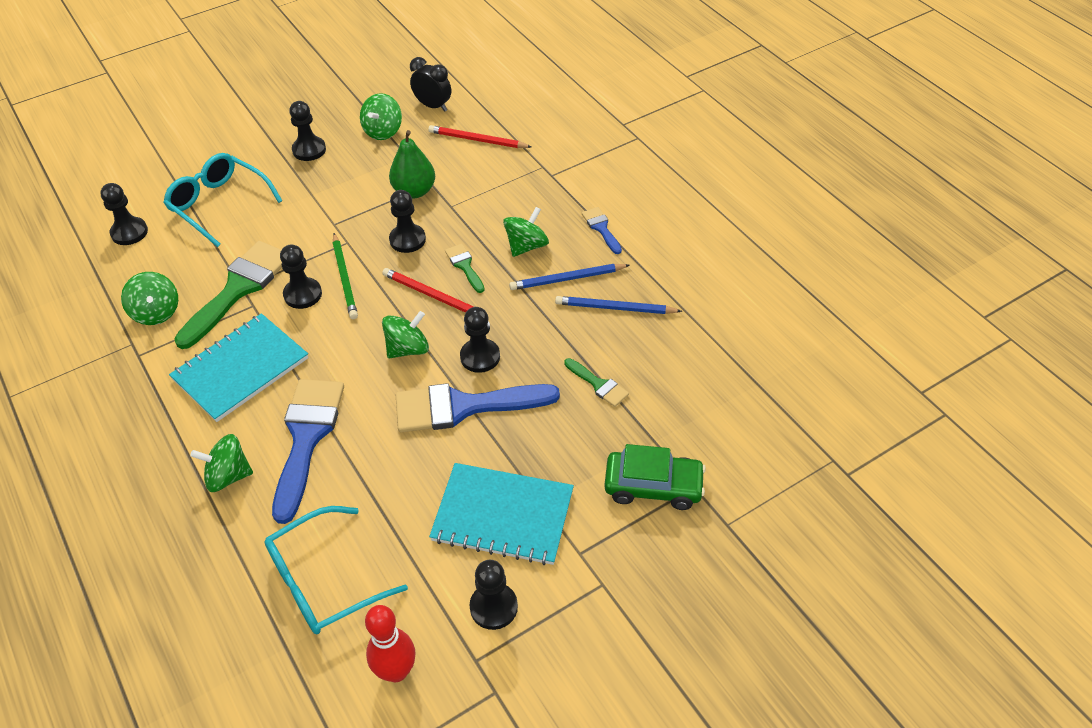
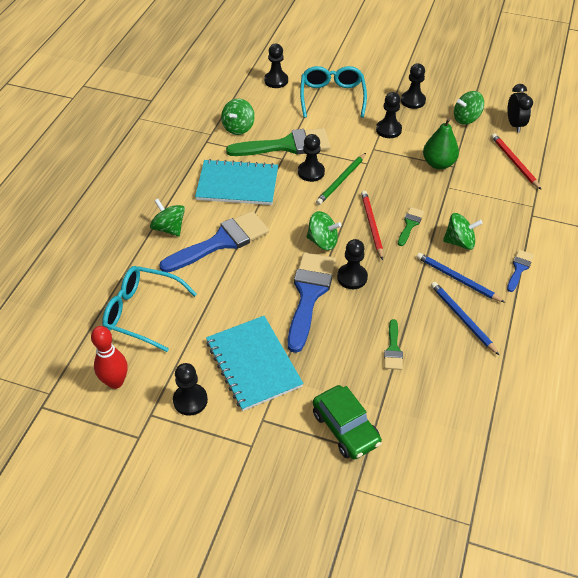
camera: 50 degrees right, 0 degrees up
black pawn [389,190,426,253] -> black pawn moved to [376,92,402,138]
blue brush [396,383,560,432] -> blue brush turned 60 degrees clockwise [288,252,336,353]

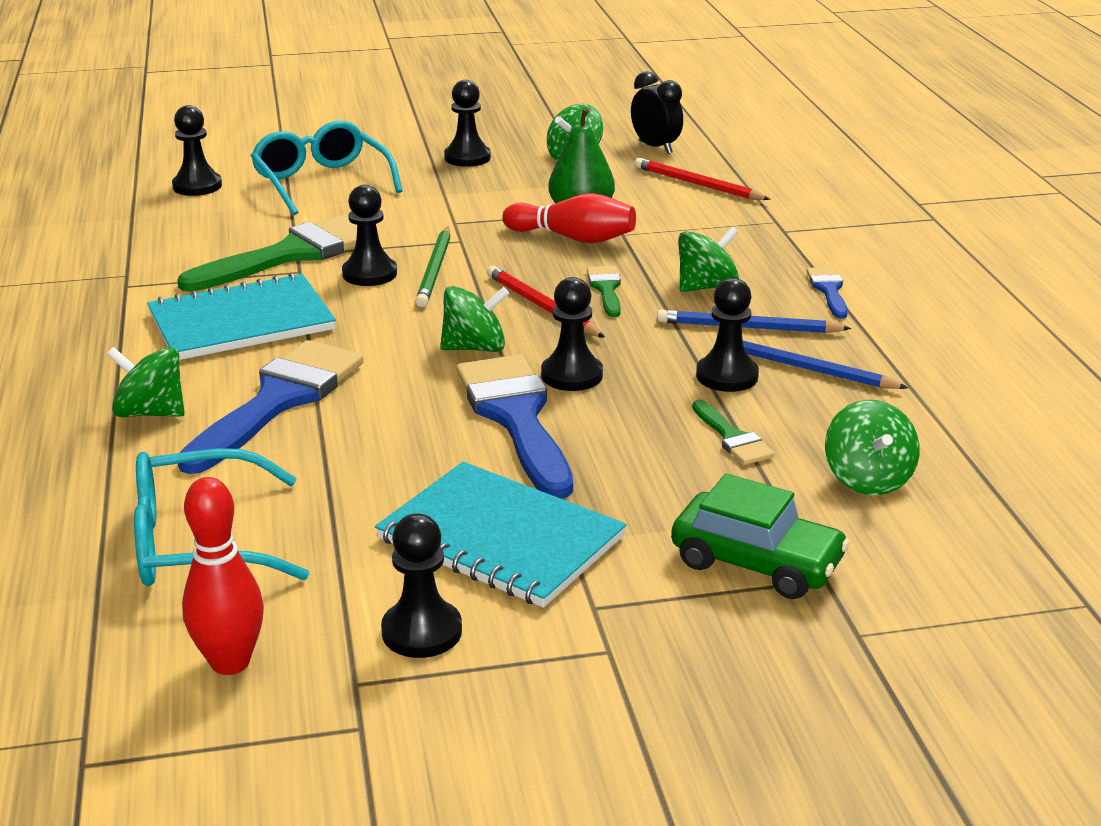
camera: 30 degrees left, 20 degrees down
green spinning top [221,99,255,135] -> green spinning top moved to [825,400,920,495]
black pawn [376,92,402,138] -> black pawn moved to [696,278,759,392]
none -> red bowling pin [502,193,636,243]

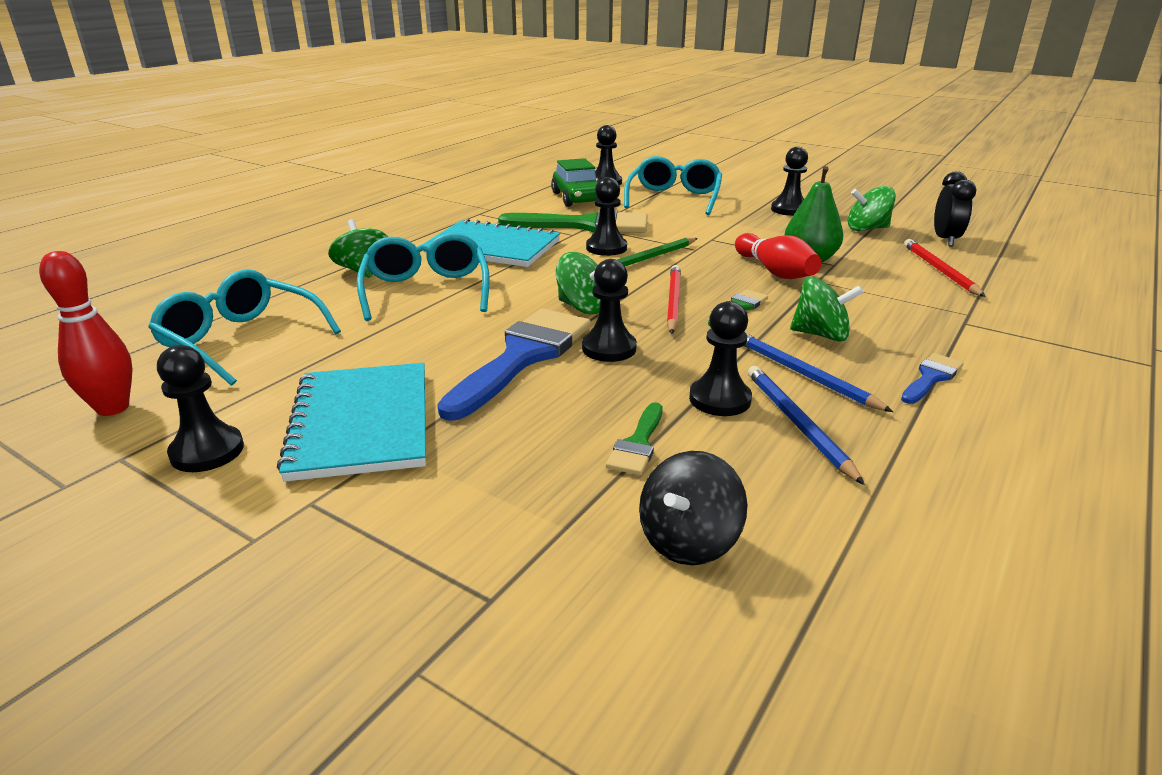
camera: 45 degrees right, 0 degrees up
blue brush [178,340,364,474] -> turquoise glasses [357,233,489,321]
green car [671,474,850,599] -> green car moved to [551,158,598,207]
green spinning top [825,400,920,495] -> black spinning top [639,451,748,565]

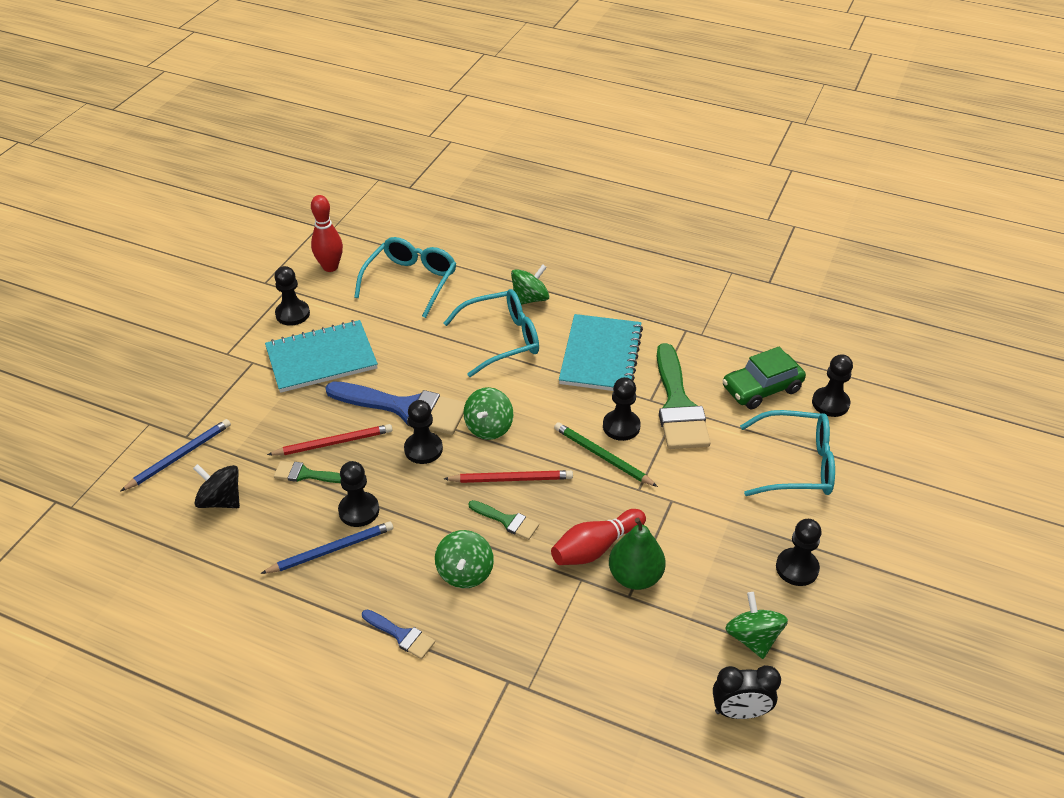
camera: 80 degrees right, 15 degrees up
blue pencil [744,334,893,412] -> blue pencil moved to [120,419,231,492]
red pencil [904,239,986,297] -> red pencil moved to [267,424,393,455]

